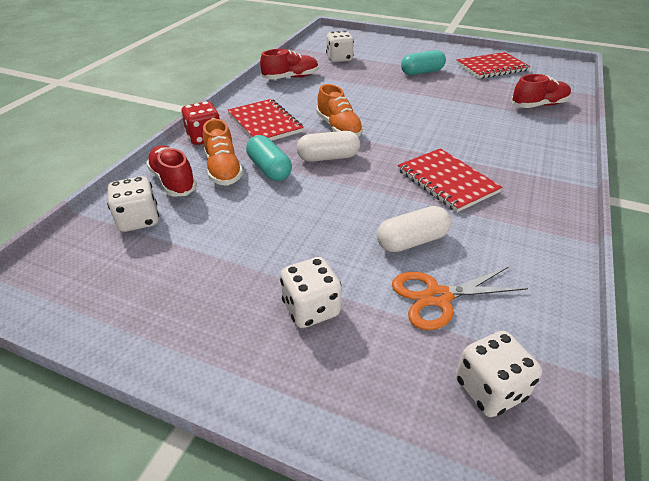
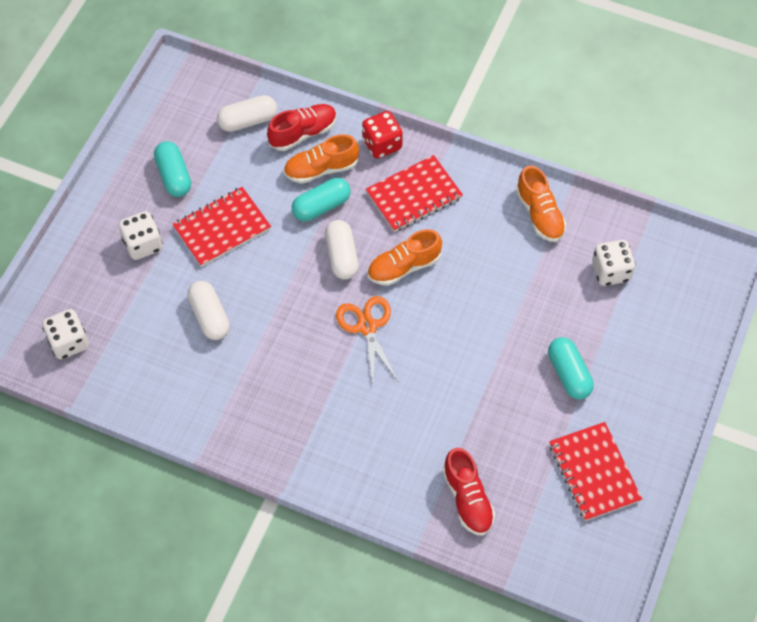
camera: 90 degrees right, 20 degrees up
white dice [107,176,159,232] -> white capsule [217,95,277,132]
red shoe [260,49,319,80] -> orange shoe [516,166,566,242]
orange scissors [392,267,528,330] -> orange scissors moved to [336,296,398,383]
red notebook [398,148,503,212] -> red notebook moved to [173,187,271,267]
none -> turquoise capsule [154,141,191,197]

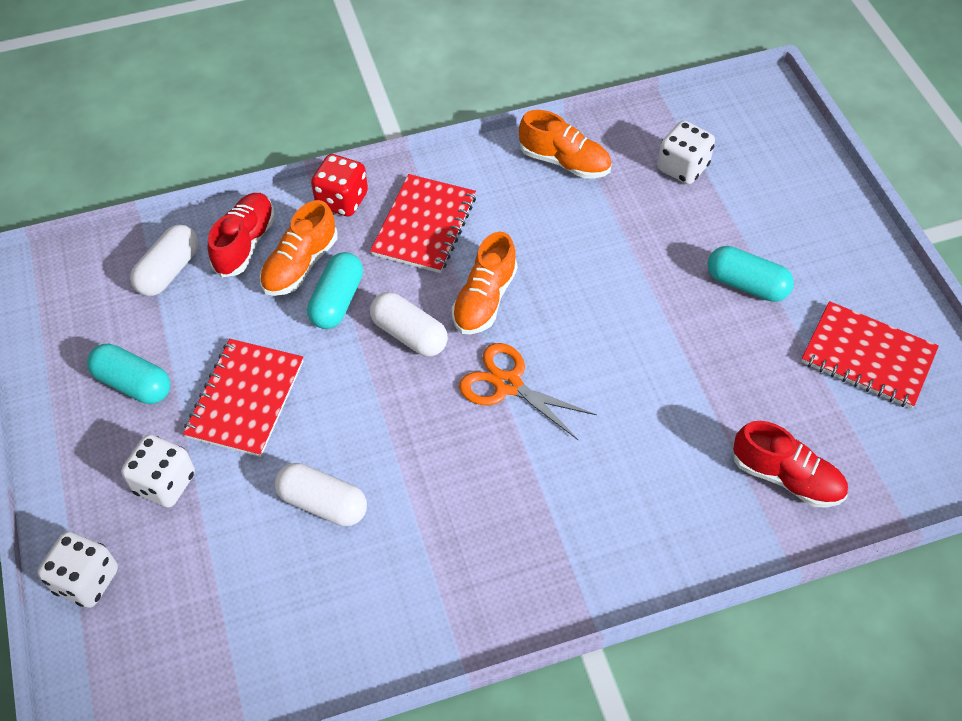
camera: 40 degrees left, 5 degrees down
white dice [42,309,89,360] -> white dice moved to [38,531,118,608]

